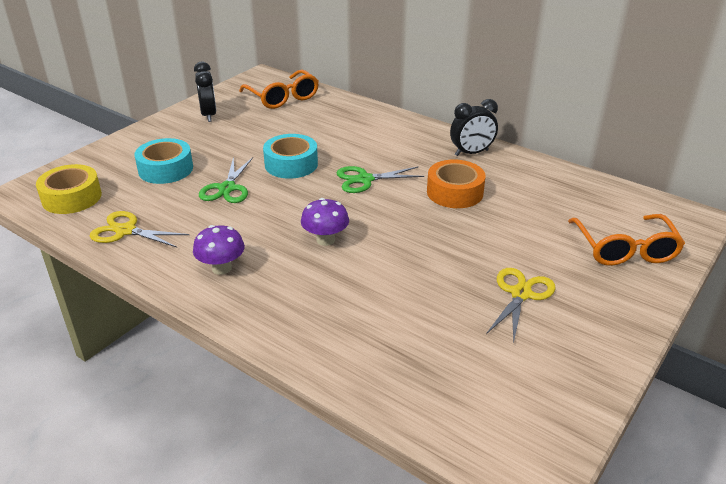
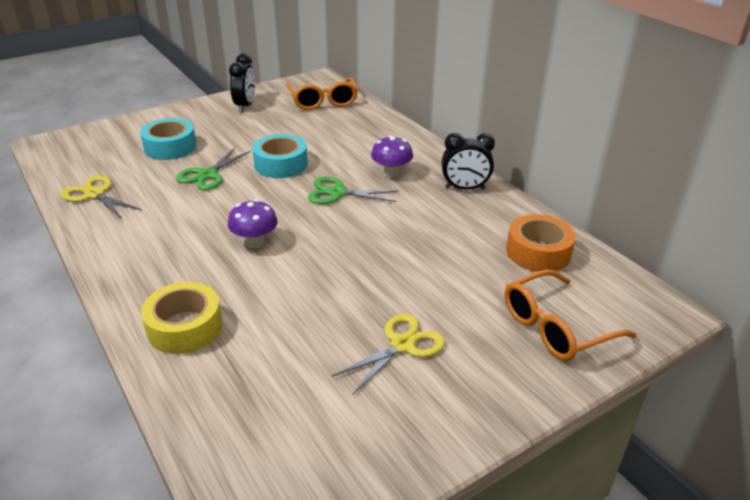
camera: 20 degrees right, 0 degrees up
yellow tape [36,164,102,214] -> yellow tape moved to [141,282,223,354]
purple mushroom [193,225,245,275] -> purple mushroom moved to [371,136,413,178]
orange tape [427,159,486,208] -> orange tape moved to [506,214,576,272]
orange glasses [568,214,685,266] -> orange glasses turned 45 degrees clockwise [505,270,637,361]

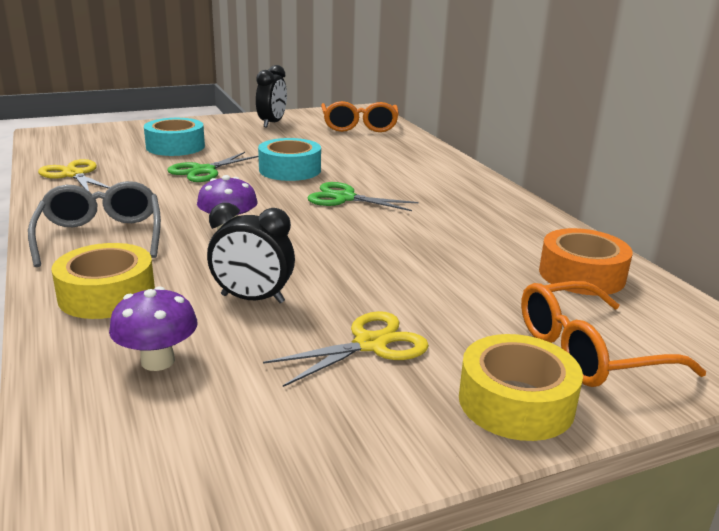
camera: 10 degrees right, 10 degrees down
purple mushroom [371,136,413,178] -> purple mushroom moved to [109,286,198,371]
black clock [442,133,495,189] -> black clock moved to [207,203,295,303]
none -> grey glasses [28,181,161,267]
none -> yellow tape [459,334,583,441]

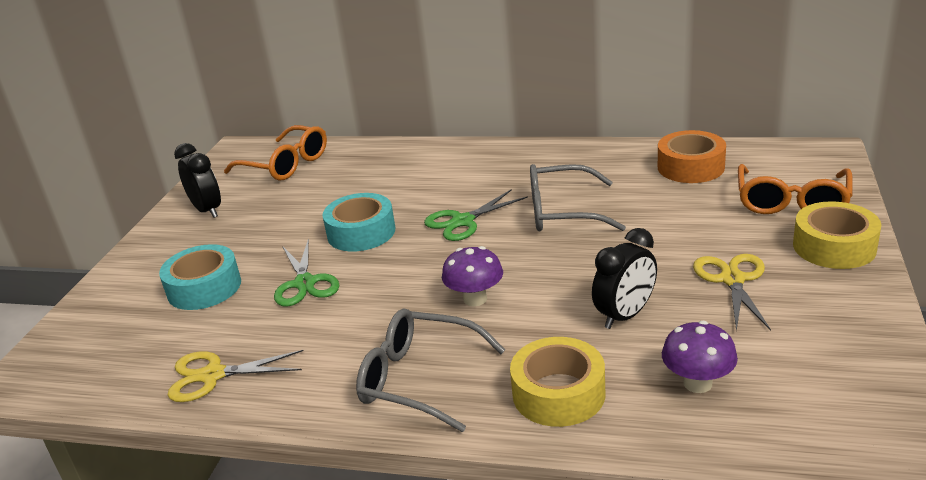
camera: 50 degrees left, 5 degrees up
none -> grey glasses [530,164,626,231]

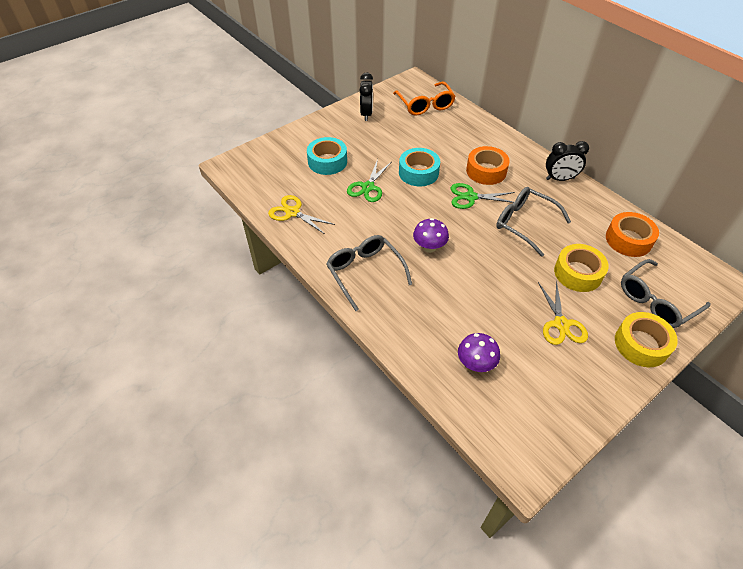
camera: 35 degrees right, 20 degrees up
yellow tape [510,337,605,427] -> yellow tape moved to [554,244,609,292]
black clock [592,228,657,329] -> black clock moved to [546,141,589,181]
yellow scissors [693,254,771,331] -> yellow scissors turned 135 degrees clockwise [538,280,588,345]
orange glasses [738,164,853,214] -> grey glasses [621,259,710,328]
none -> orange tape [466,146,510,185]

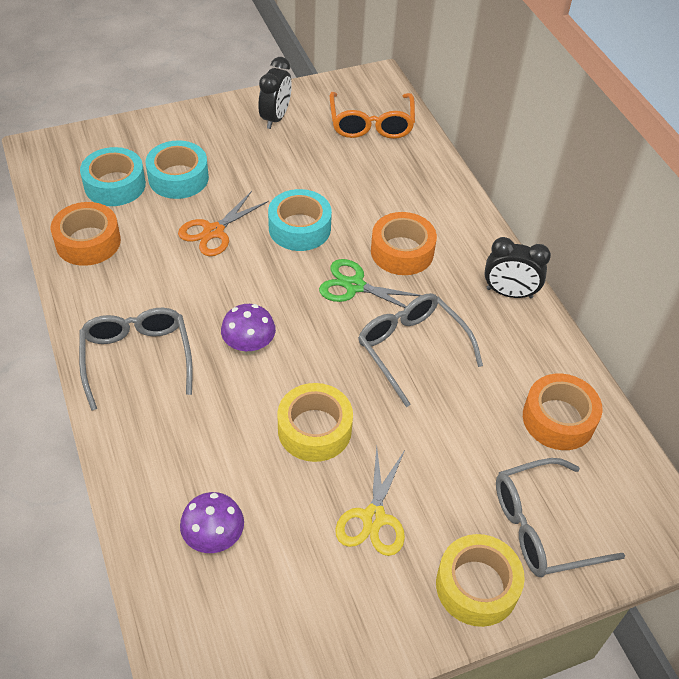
camera: 15 degrees right, 0 degrees up
yellow scissors [268,195,335,234] -> orange tape [51,202,121,266]
green scissors [347,159,391,202] -> orange scissors [178,191,269,256]
yellow tape [554,244,609,292] -> yellow tape moved to [277,383,353,462]
none -> turquoise tape [80,147,146,206]

